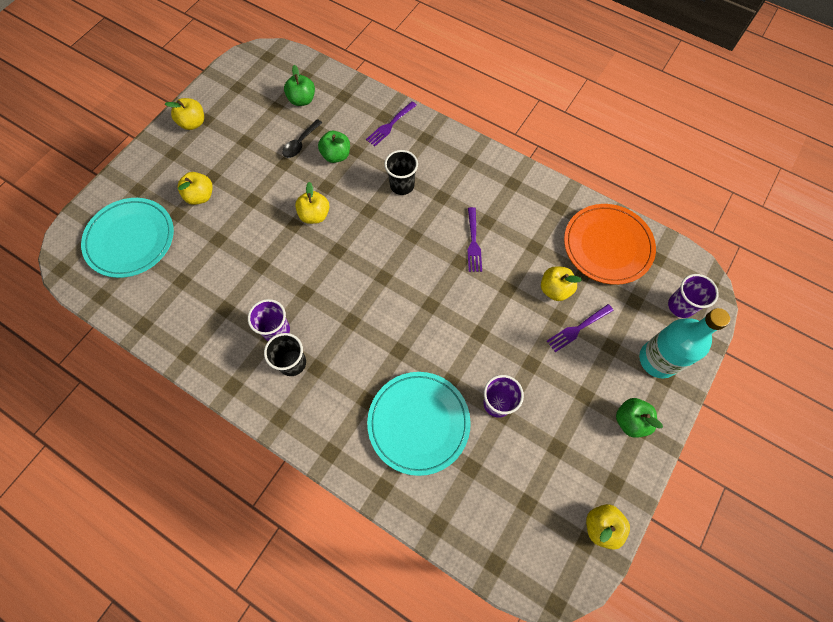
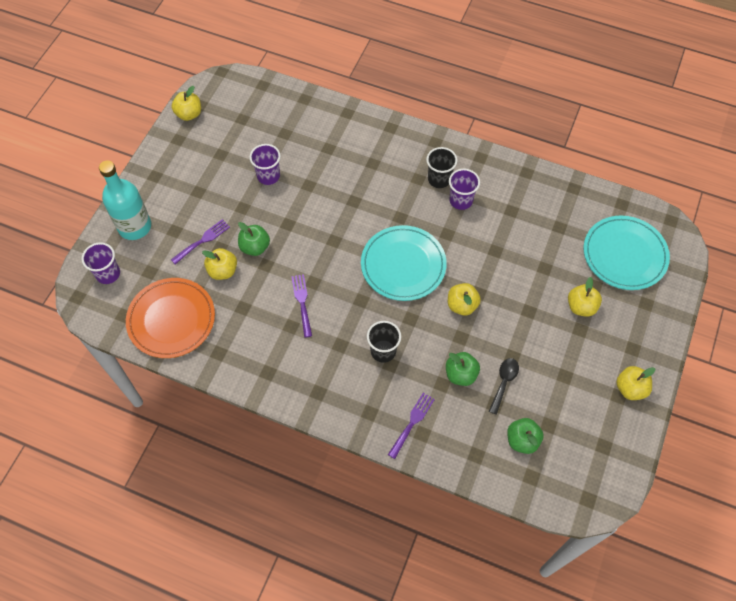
camera: 170 degrees right, 5 degrees down
turquoise plate [367,372,471,476] -> turquoise plate moved to [361,225,447,301]
green apple [616,398,663,438] -> green apple moved to [238,222,270,256]

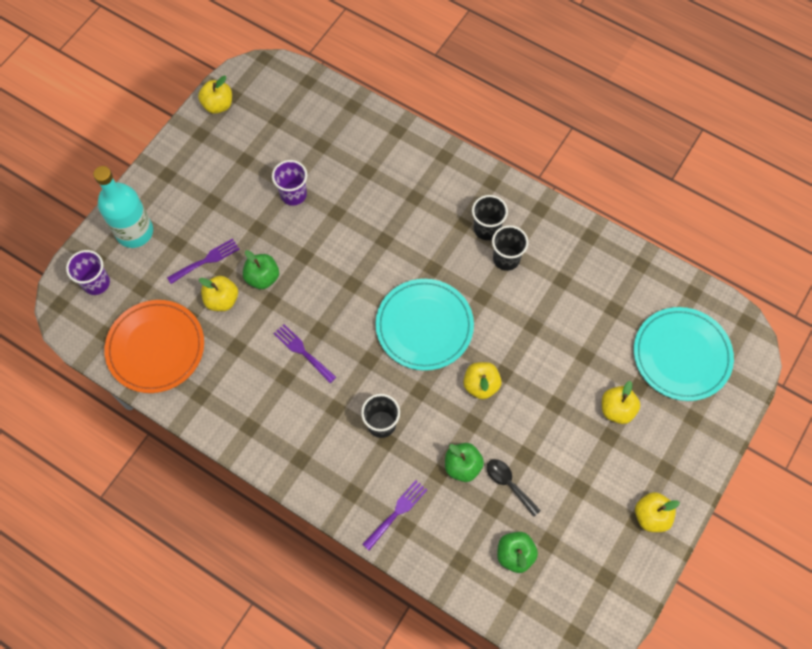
camera: 10 degrees right, 5 degrees up
purple fork [291,274,312,338] -> purple fork turned 45 degrees counterclockwise [273,324,336,383]
purple cup [449,169,480,210] -> black cup [492,225,529,271]
black spoon [489,358,519,415] -> black spoon turned 75 degrees counterclockwise [487,459,541,517]

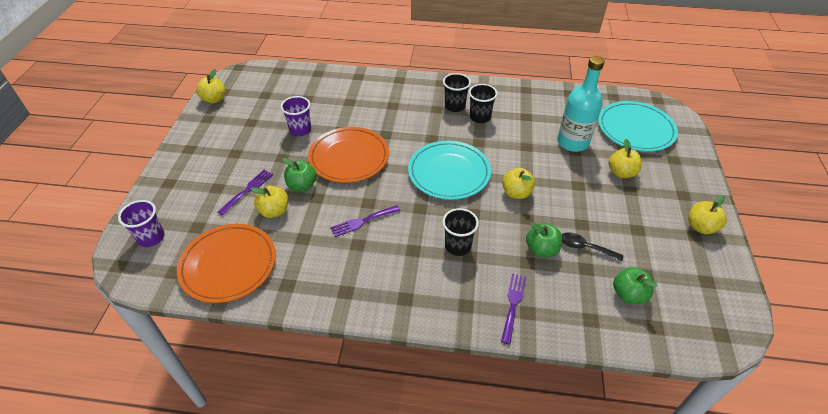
camera: 25 degrees left, 20 degrees down
turquoise bottle [93,166,153,248] -> turquoise bottle moved to [557,56,605,152]
purple fork [273,324,336,383] -> purple fork turned 45 degrees counterclockwise [330,205,400,237]
none -> orange plate [308,127,389,183]

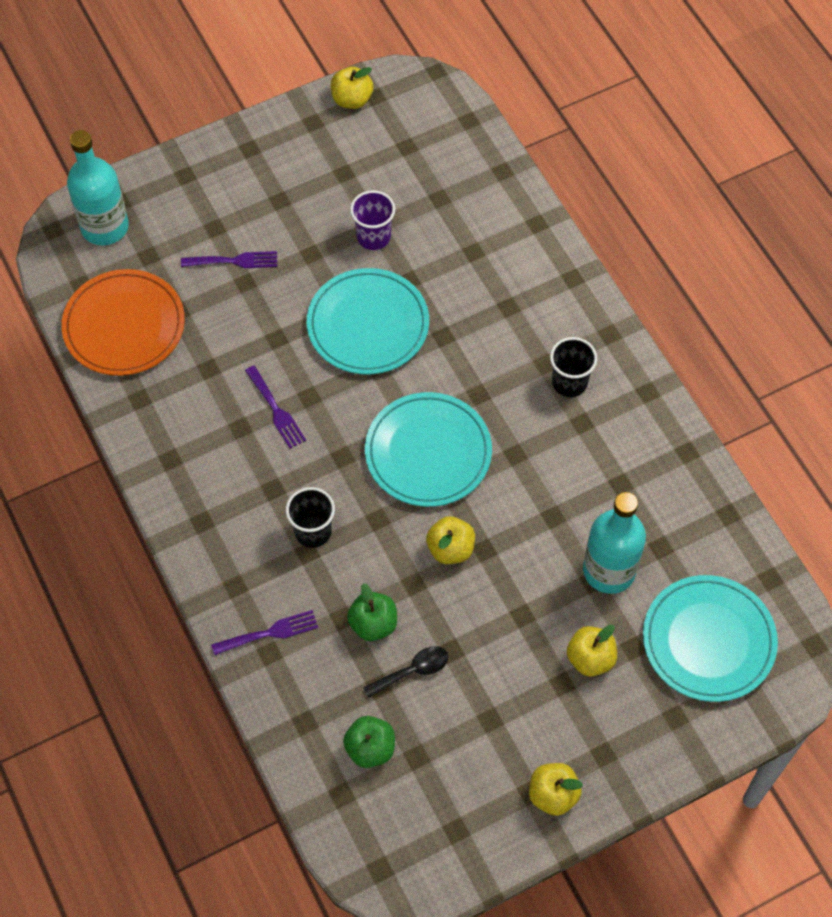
camera: 55 degrees right, 15 degrees up
purple cup [118,200,164,247] -> turquoise bottle [67,130,129,245]
yellow apple [250,186,288,218] -> none
green apple [283,158,317,191] -> none
orange plate [308,127,389,183] -> turquoise plate [307,268,429,374]
purple fork [330,205,400,237] -> purple fork turned 150 degrees counterclockwise [245,366,306,449]
black cup [469,84,498,123] -> none
black spoon [562,232,623,261] -> black spoon turned 75 degrees clockwise [363,646,448,698]

